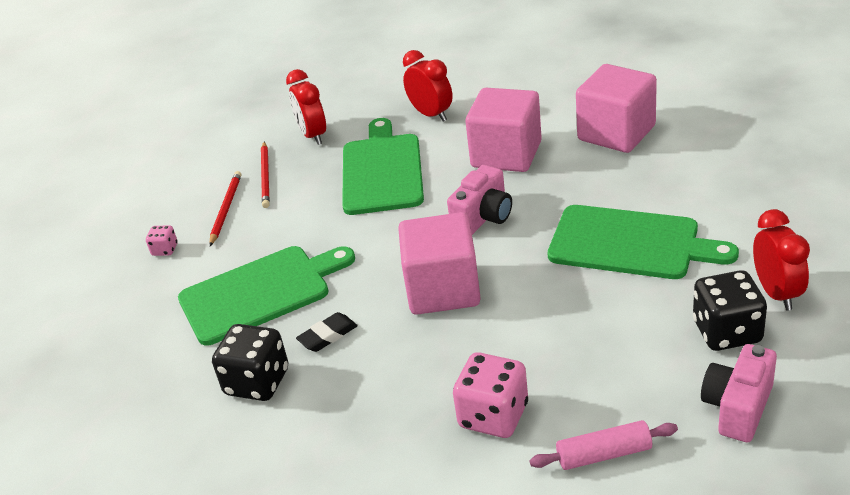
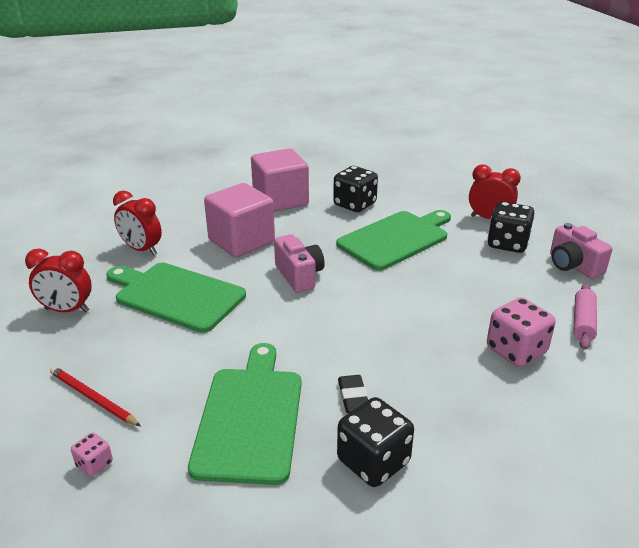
camera: 65 degrees left, 5 degrees down
red pencil [261,142,270,208] -> none
pink cube [398,212,481,315] -> none
red clock [403,50,453,122] -> red clock turned 135 degrees counterclockwise [113,191,162,255]
none -> black dice [333,166,378,212]

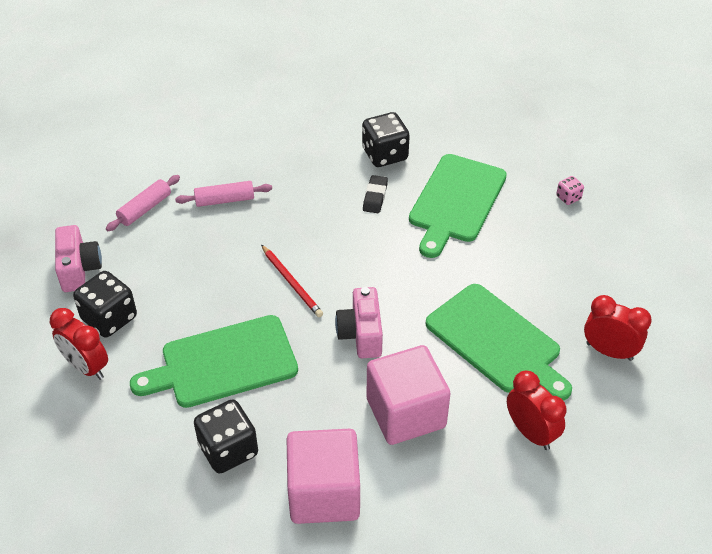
camera: 160 degrees left, 15 degrees up
red pencil [50,366,141,426] -> red pencil moved to [261,245,323,317]
pink dice [487,297,556,367] -> pink rolling pin [175,181,272,207]

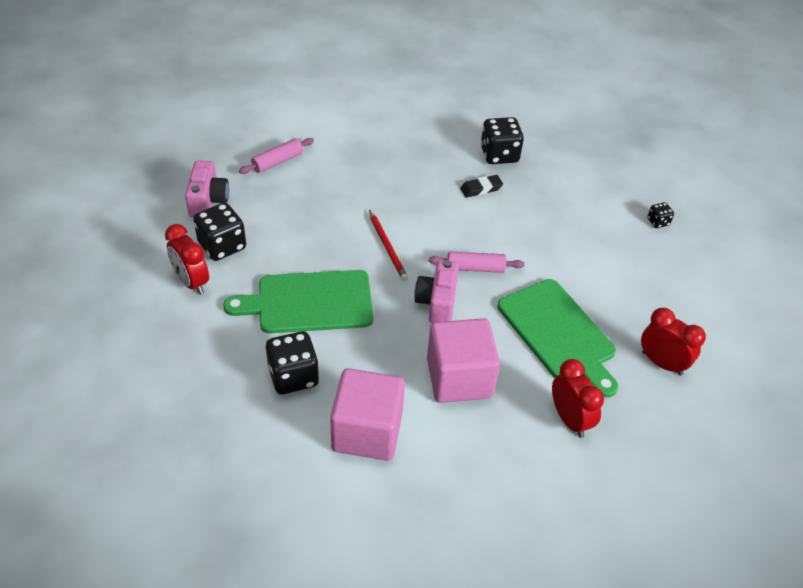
camera: 10 degrees right, 0 degrees up
pink rolling pin [175,181,272,207] -> pink rolling pin moved to [429,251,525,273]
black eraser [363,175,388,213] -> black eraser turned 45 degrees clockwise [460,175,503,198]
green cutting board [409,154,507,258] -> none
pink dice [556,176,584,205] -> black dice [648,202,674,228]

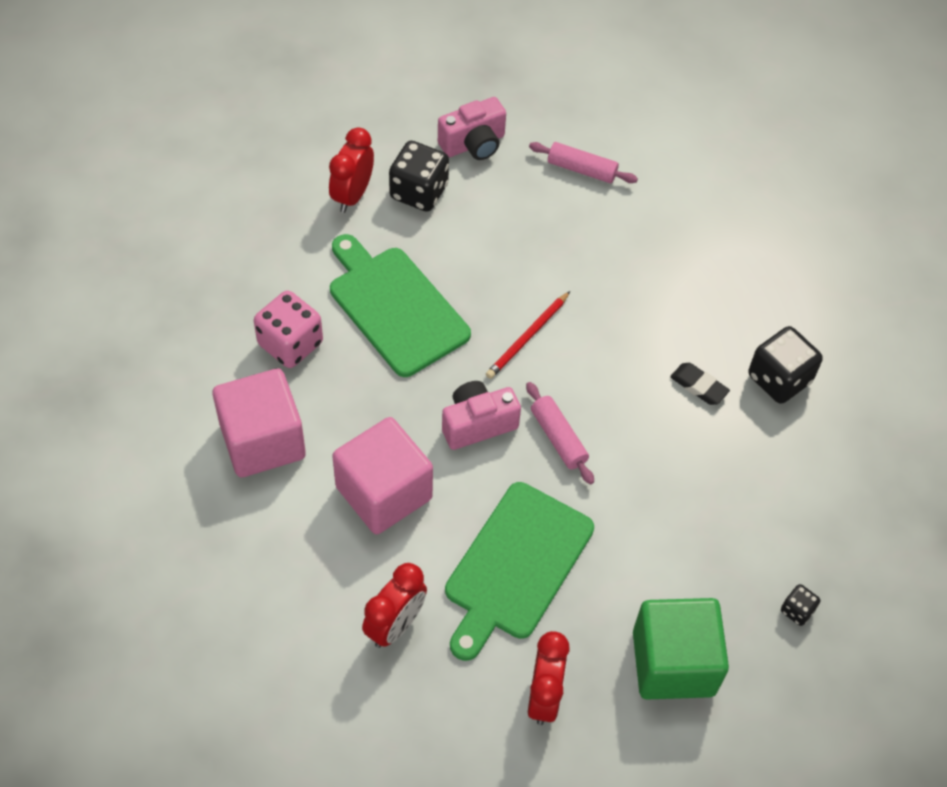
camera: 60 degrees right, 10 degrees up
black dice [266,331,319,394] -> pink dice [254,291,323,368]
none -> green cube [633,598,729,700]

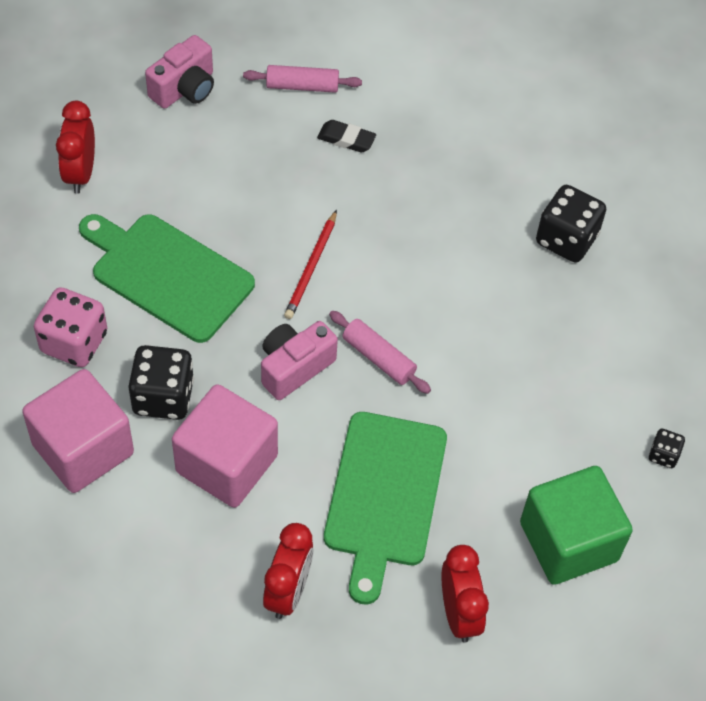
camera: 20 degrees left, 0 degrees up
black dice [389,141,449,212] -> black dice moved to [128,345,194,420]
black eraser [670,363,730,405] -> black eraser moved to [317,120,376,153]

